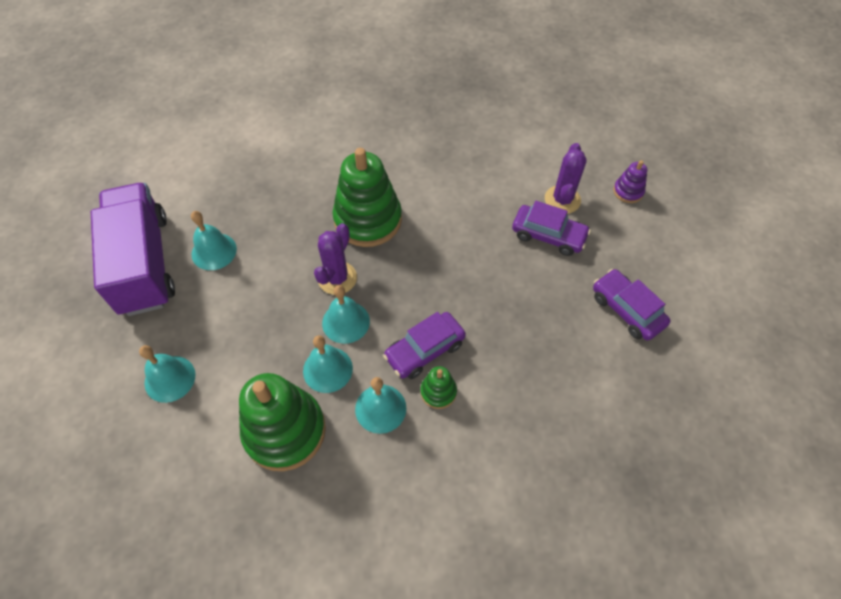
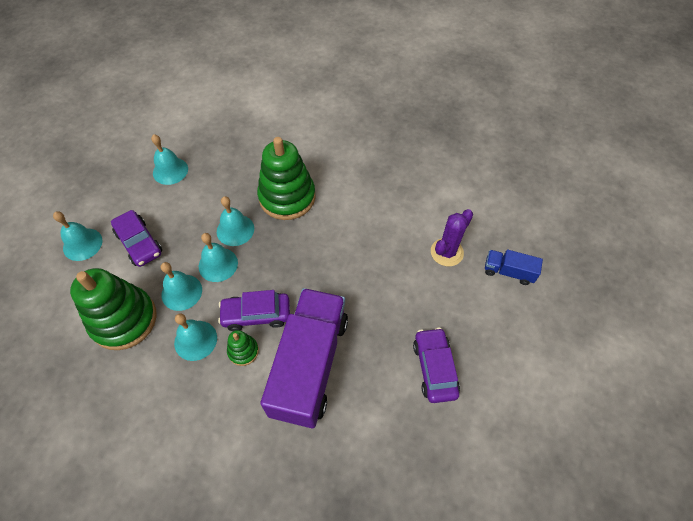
camera: 30 degrees right, 0 degrees up
purple truck [91,183,175,316] -> purple truck moved to [260,288,348,428]
purple cactus [314,223,357,295] -> turquoise bell [217,196,254,246]
purple car [512,201,591,256] -> purple car moved to [111,210,162,267]
purple stacking toy [613,160,647,203] -> blue truck [485,250,543,285]

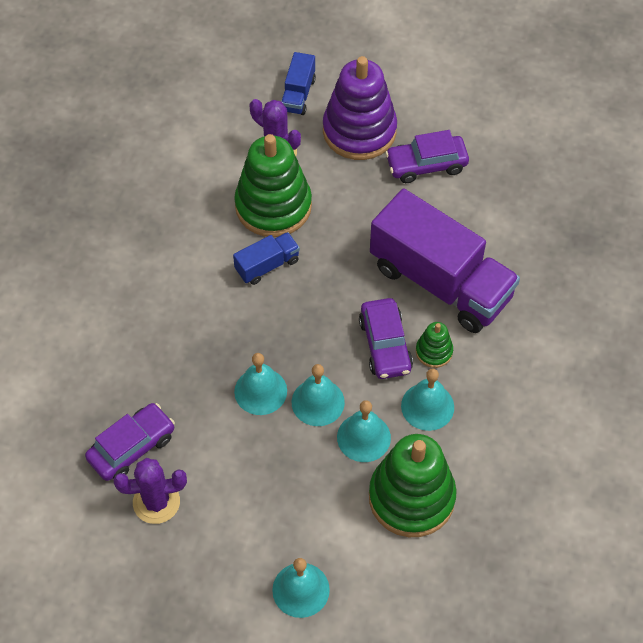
camera: 95 degrees left, 0 degrees up
purple car [111,210,162,267] -> purple car moved to [85,403,175,481]
turquoise bell [151,134,188,185] -> purple cactus [113,458,187,524]
green stacking toy [257,137,315,220] -> green stacking toy moved to [234,134,312,237]
purple truck [260,288,348,428] -> purple truck turned 150 degrees counterclockwise [370,189,520,333]
none -> blue truck [233,232,300,285]
none -> purple stacking toy [323,56,397,160]

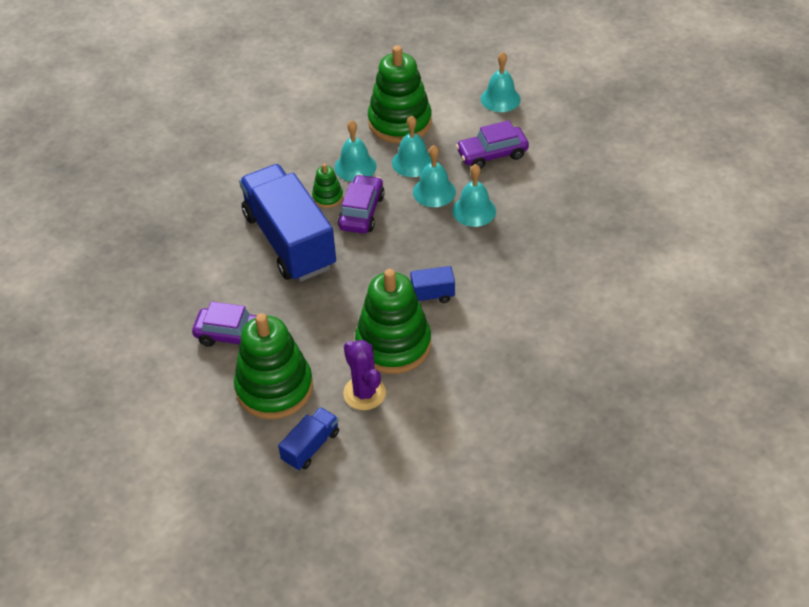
camera: 155 degrees left, 10 degrees down
purple car [85,403,175,481] -> purple car moved to [456,120,529,169]
purple cactus [113,458,187,524] -> none
purple stacking toy [323,56,397,160] -> green stacking toy [234,313,313,419]
purple truck [370,189,520,333] -> blue truck [239,164,336,282]

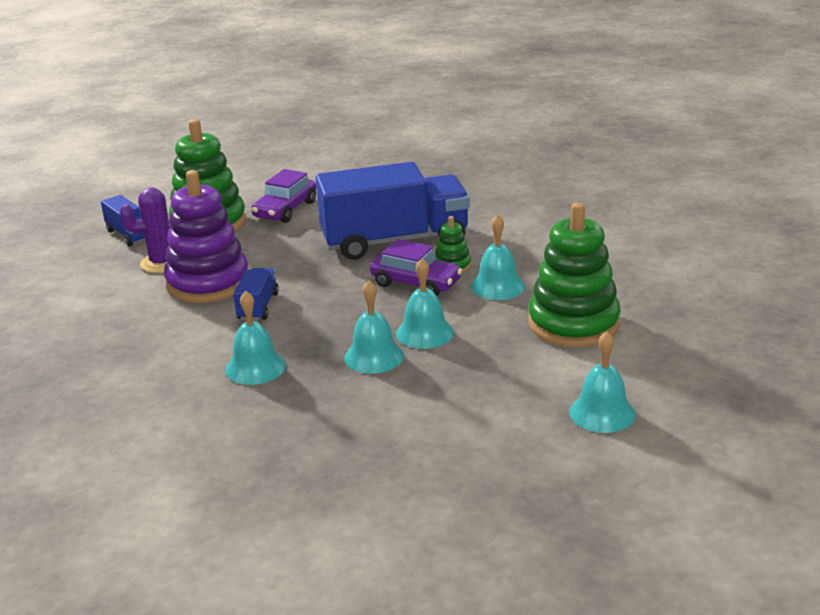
camera: 105 degrees right, 20 degrees down
green stacking toy [355,269,431,374] -> purple stacking toy [164,170,248,303]
turquoise bell [392,115,432,177] -> turquoise bell moved to [225,291,286,385]
purple car [456,120,529,169] -> none

